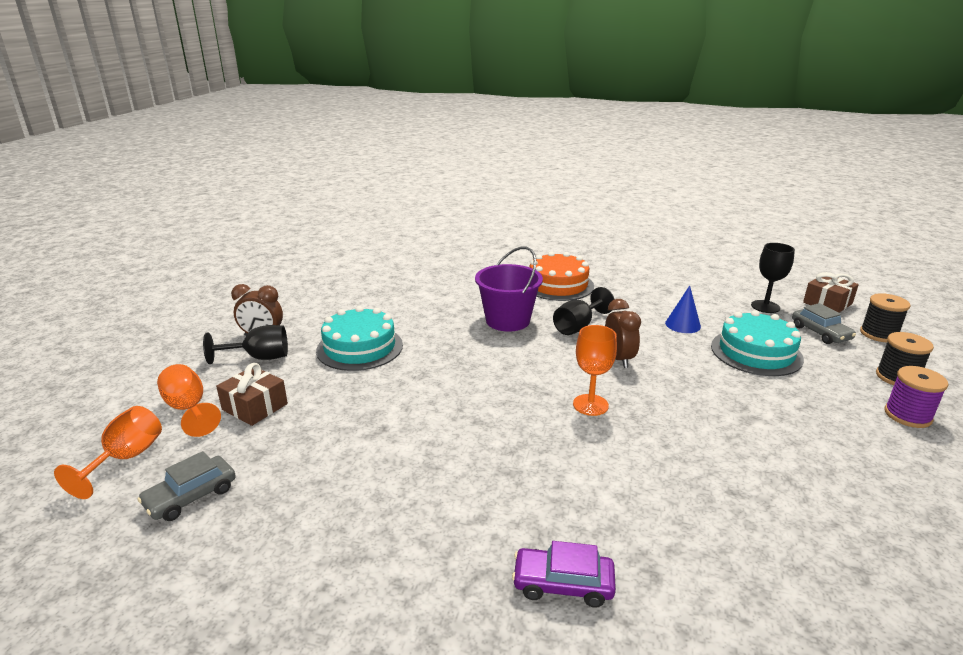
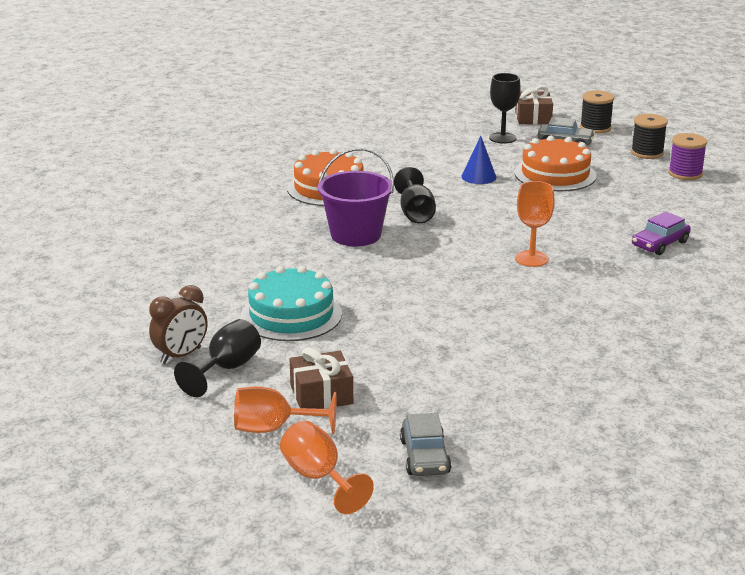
camera: 50 degrees left, 0 degrees up
purple car [512,541,616,607] -> purple car moved to [632,211,691,255]
brown clock [605,299,641,368] -> none
turquoise cake [711,310,804,376] -> orange cake [515,136,597,191]

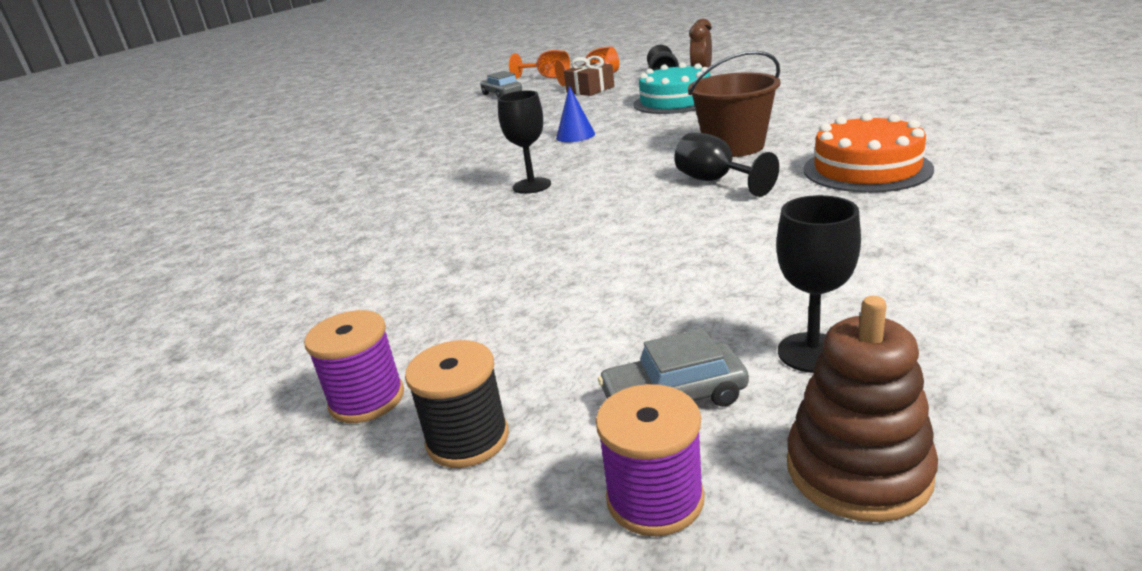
camera: 155 degrees right, 0 degrees up
purple bucket [318,148,394,246] -> brown bucket [688,51,781,157]
blue cone [461,136,497,184] -> blue cone moved to [556,86,595,142]
brown gift [515,86,553,124] -> brown stacking toy [787,296,938,522]
orange cake [515,136,597,191] -> none
orange goblet [515,181,555,267] -> black goblet [498,90,551,194]
black spool [580,90,614,134] -> purple spool [596,384,705,536]
purple car [632,211,691,255] -> none

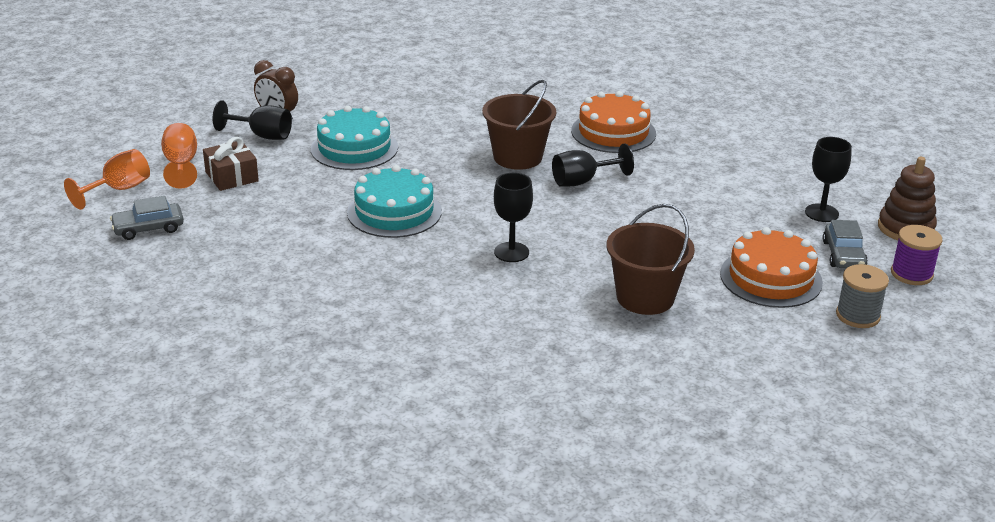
camera: 80 degrees left, 5 degrees up
purple spool [304,310,404,423] -> none
black spool [405,340,509,468] -> grey spool [836,264,889,328]
blue cone [556,86,595,142] -> turquoise cake [347,165,442,238]
none -> brown bucket [607,204,695,315]
none -> orange cake [720,227,823,308]

